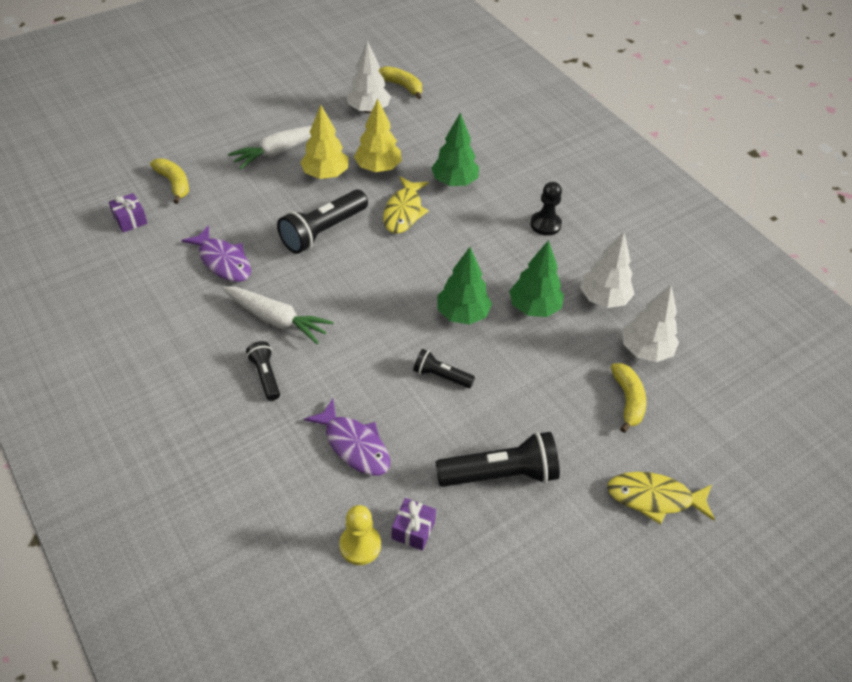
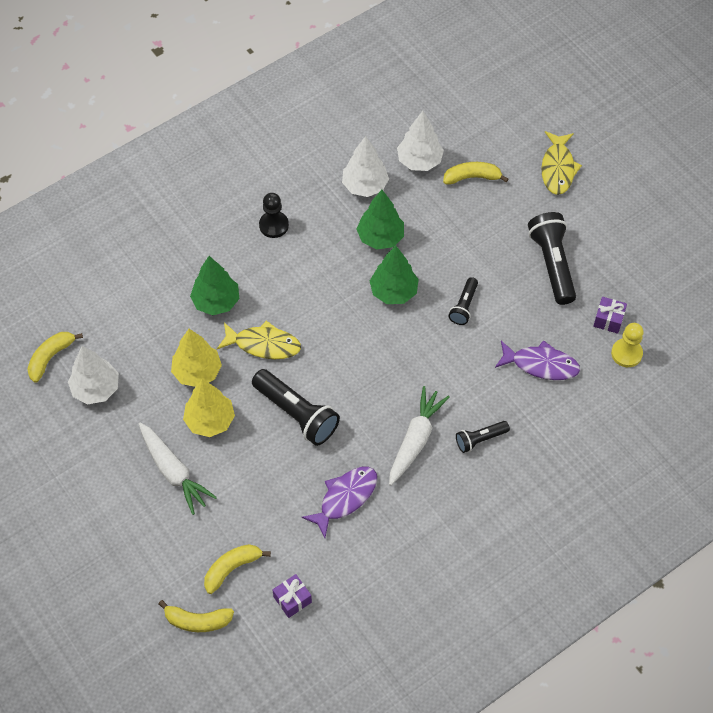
camera: 90 degrees left, 10 degrees up
purple fish [304,399,390,476] -> purple fish turned 60 degrees clockwise [495,340,580,380]
none -> yellow banana [159,600,234,632]

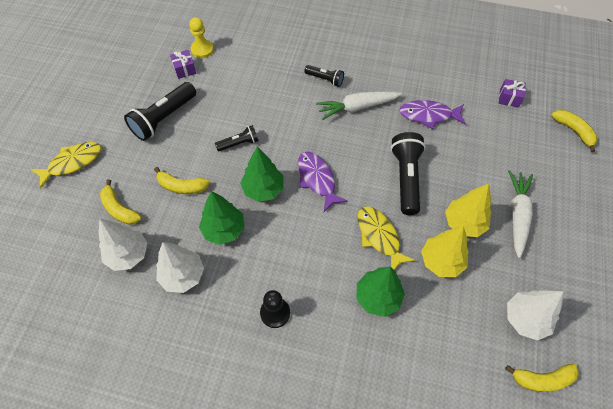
camera: 130 degrees left, 0 degrees up
yellow banana [204,544,271,594] -> yellow banana moved to [154,167,210,194]
purple fish [495,340,580,380] -> purple fish moved to [298,152,348,212]

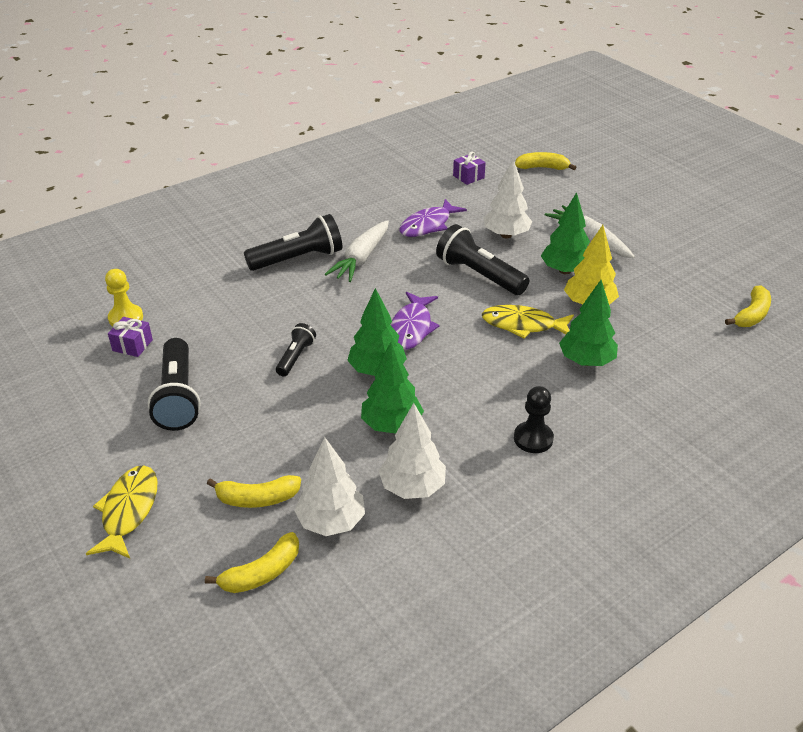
camera: 50 degrees left, 20 degrees down
yellow banana [154,167,210,194] -> yellow banana moved to [205,532,299,593]
purple fish [298,152,348,212] -> purple fish turned 90 degrees counterclockwise [390,292,440,350]
black flashlight [305,65,344,87] -> black flashlight [244,214,342,271], size x1.82
yellow tree [445,184,491,237] -> green tree [541,192,590,274]
white tree [507,290,564,340] -> white tree moved to [484,159,532,238]

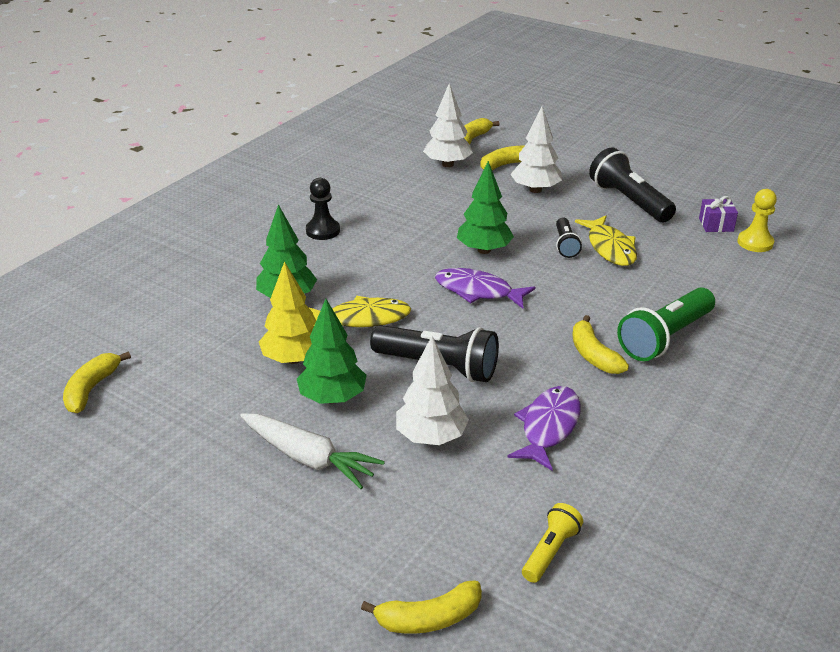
camera: 160 degrees right, 5 degrees down
yellow fish [86,465,158,559] -> yellow fish moved to [575,216,637,266]
black flashlight [244,214,342,271] -> green flashlight [617,288,715,361]
white carrot [325,220,389,282] -> yellow banana [572,315,629,374]
green tree [361,342,424,434] -> none
white tree [379,403,446,499] -> white tree moved to [510,107,562,193]
purple fish [390,292,440,350] -> purple fish turned 60 degrees counterclockwise [435,268,535,309]
purple gift [453,152,486,185] -> yellow flashlight [522,503,583,583]

